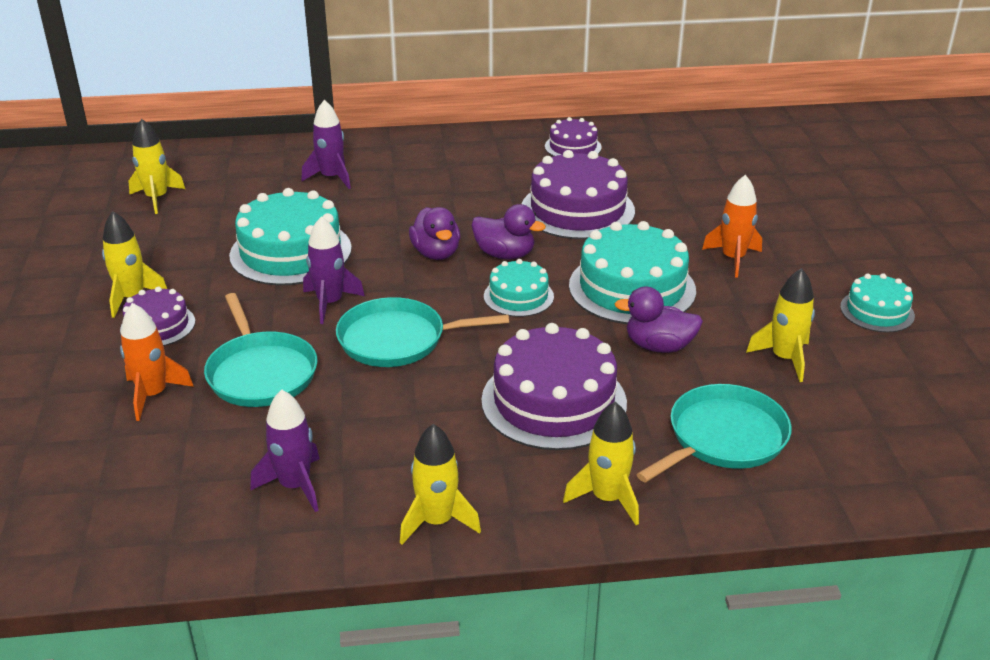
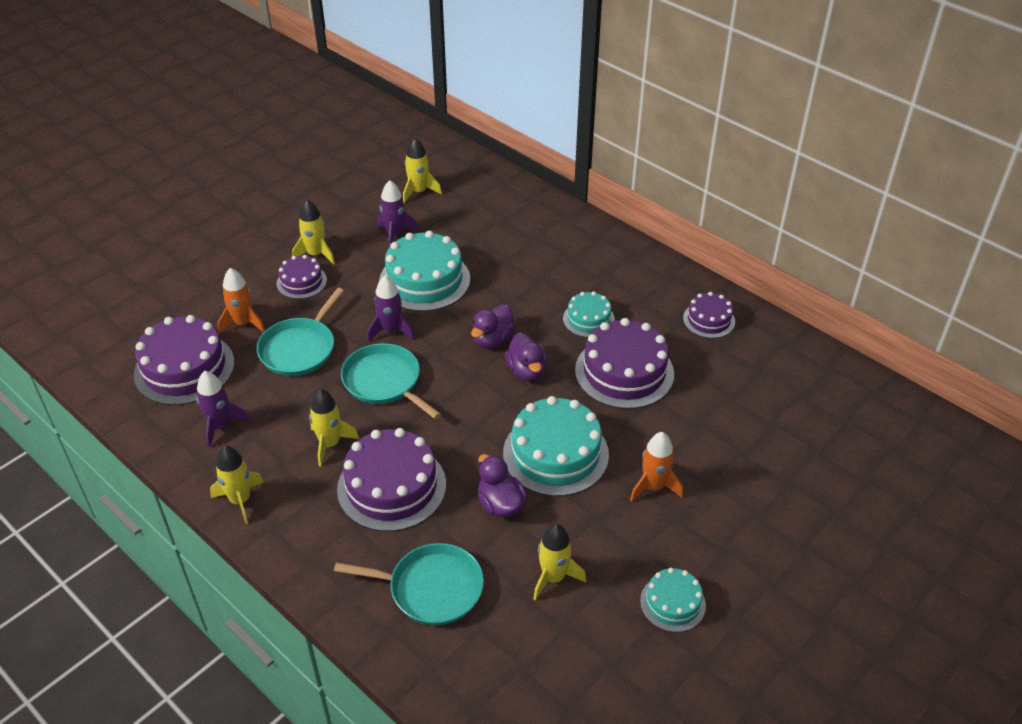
camera: 50 degrees right, 10 degrees up
purple rocket [301,100,351,189] -> purple rocket moved to [377,180,418,247]
turquoise cake [484,259,554,317] -> turquoise cake moved to [563,291,615,337]
yellow rocket [563,402,639,525] -> yellow rocket moved to [309,389,359,467]
none -> purple cake [134,315,235,405]

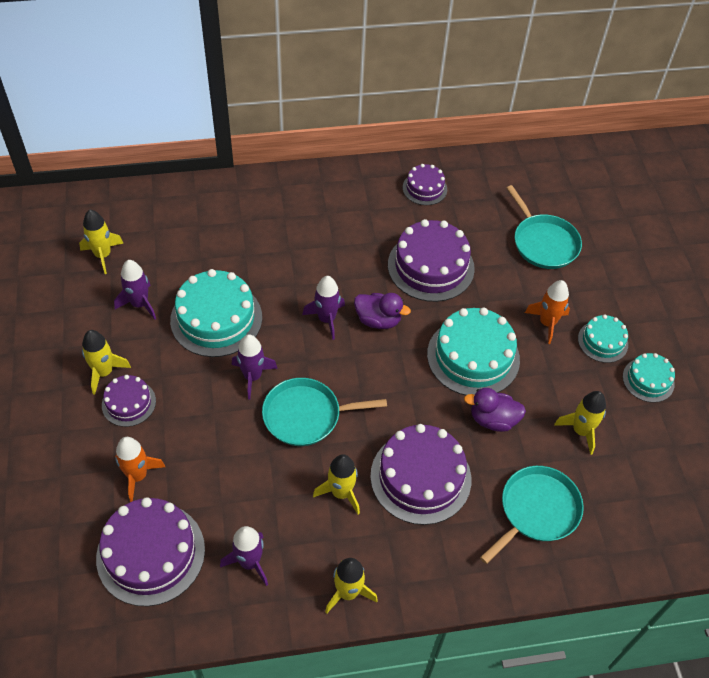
camera: 55 degrees left, 10 degrees up
turquoise pan [257,288,344,376] -> turquoise pan moved to [507,185,582,269]
purple duck [471,304,516,349] -> purple rocket [302,276,345,340]
turquoise cake [563,291,615,337] -> turquoise cake moved to [578,315,628,363]

